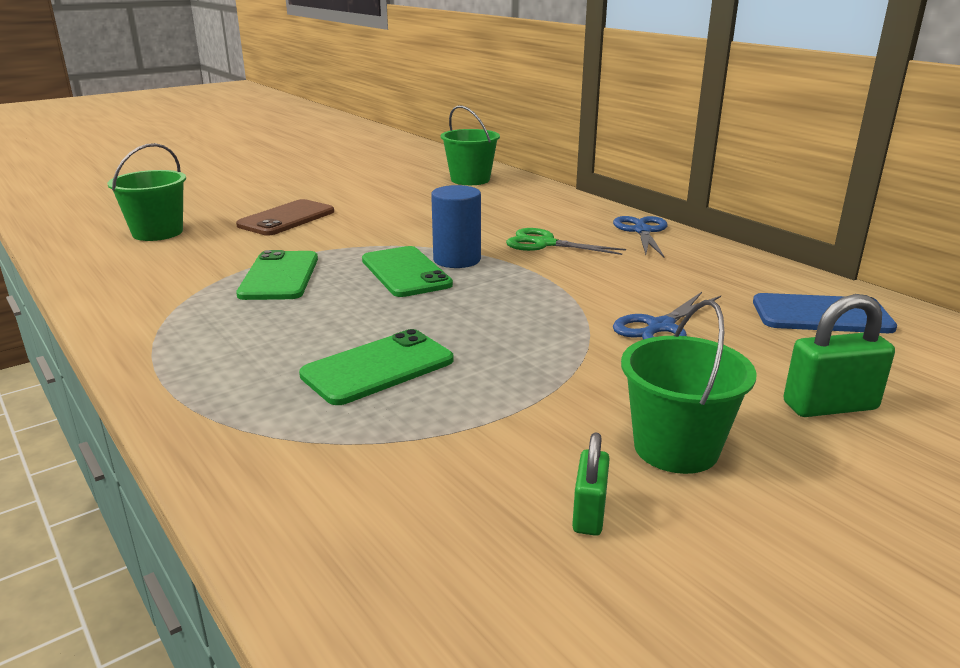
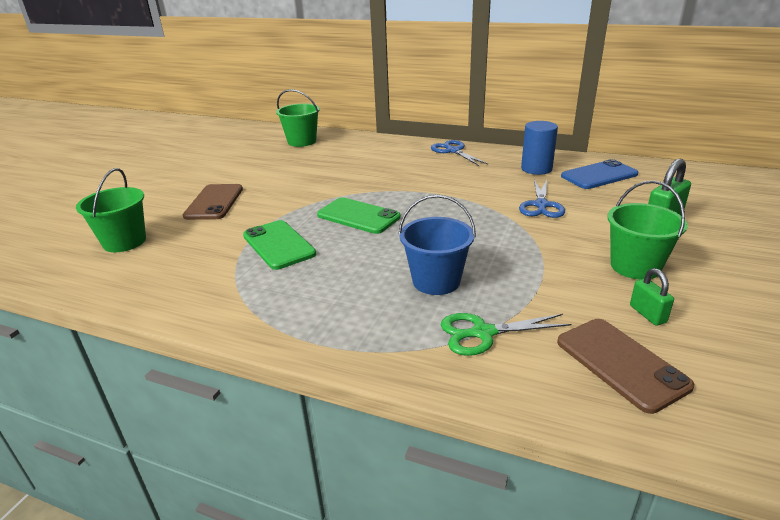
camera: 30 degrees left, 5 degrees up
green phone [299,329,454,405] -> blue bucket [398,195,476,295]
blue cylinder [431,185,481,268] -> blue cylinder moved to [521,121,558,175]
green scissors [506,228,626,255] -> green scissors moved to [441,313,571,356]
none -> brown phone [557,319,694,414]

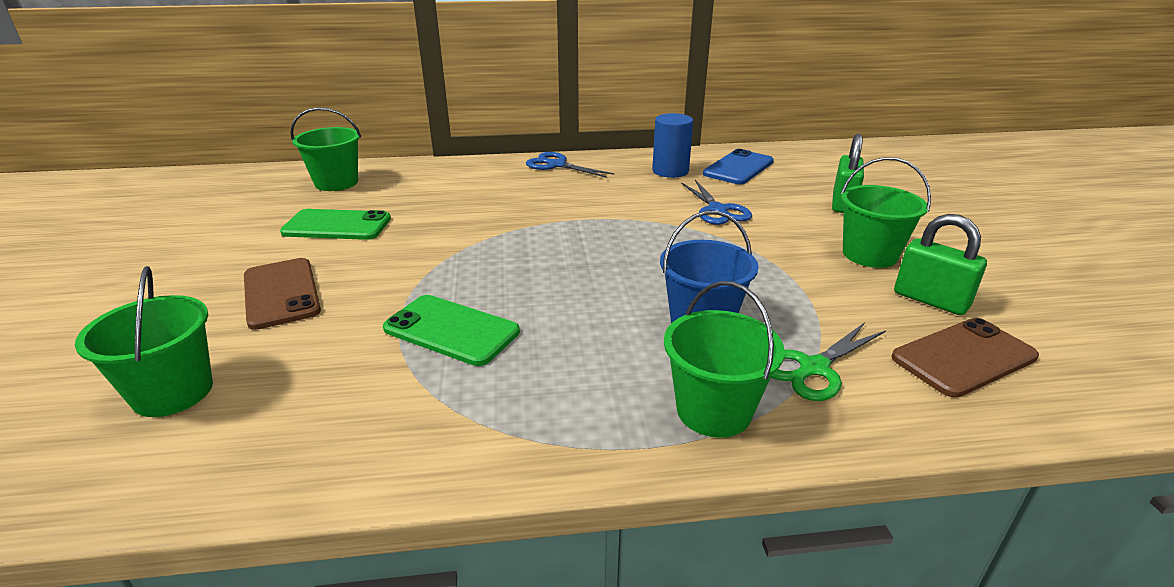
camera: 30 degrees left, 0 degrees up
green phone [317,197,401,234] -> green phone moved to [280,209,391,240]
brown phone [557,319,694,414] -> brown phone turned 60 degrees counterclockwise [891,318,1039,398]
green padlock [630,268,674,326] -> green padlock [894,214,987,315], size x1.62
none -> green bucket [664,281,785,438]

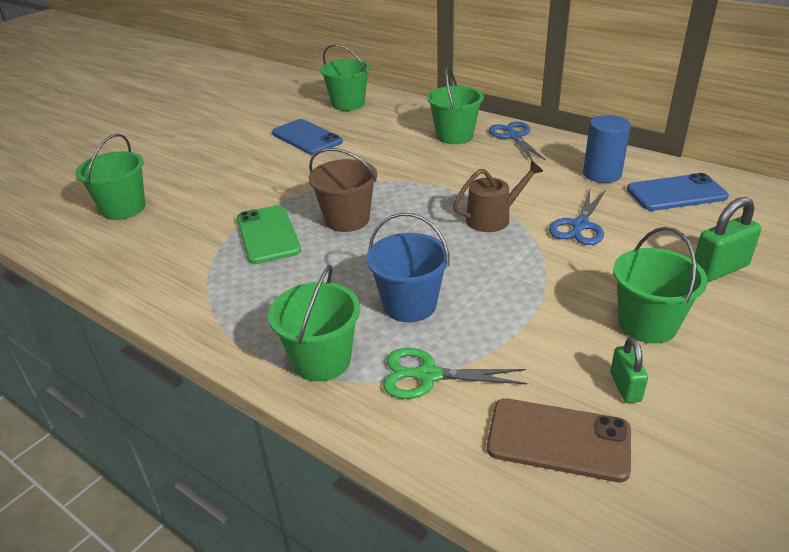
camera: 45 degrees right, 5 degrees up
brown phone [244,258,321,330] -> none
green phone [280,209,391,240] -> blue phone [272,119,343,155]
green padlock [894,214,987,315] -> green padlock [610,337,648,403], size x0.62
none -> brown bucket [308,148,377,232]
none -> green bucket [427,67,484,144]
none -> brown watering can [453,161,543,232]

